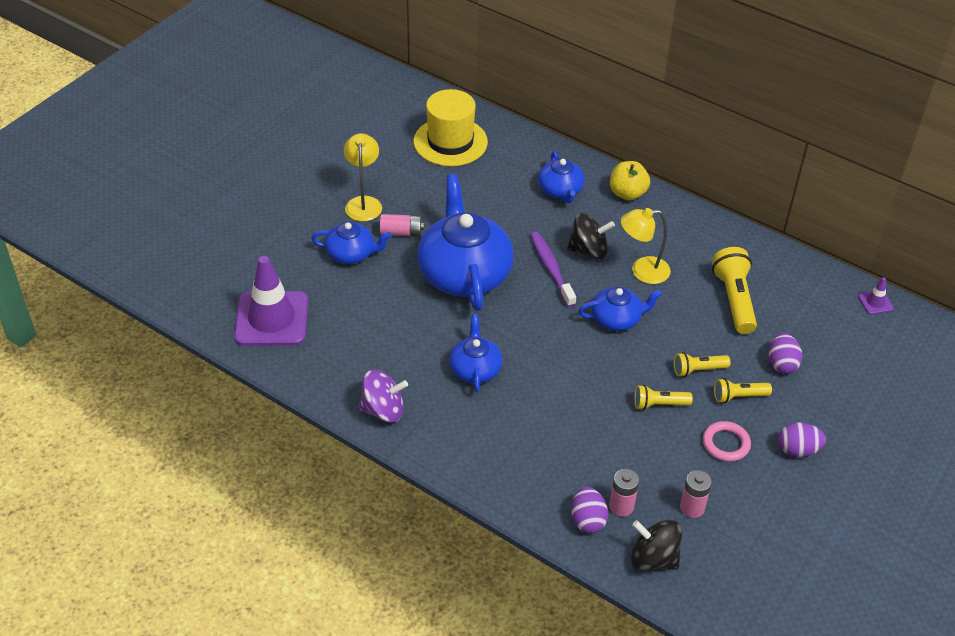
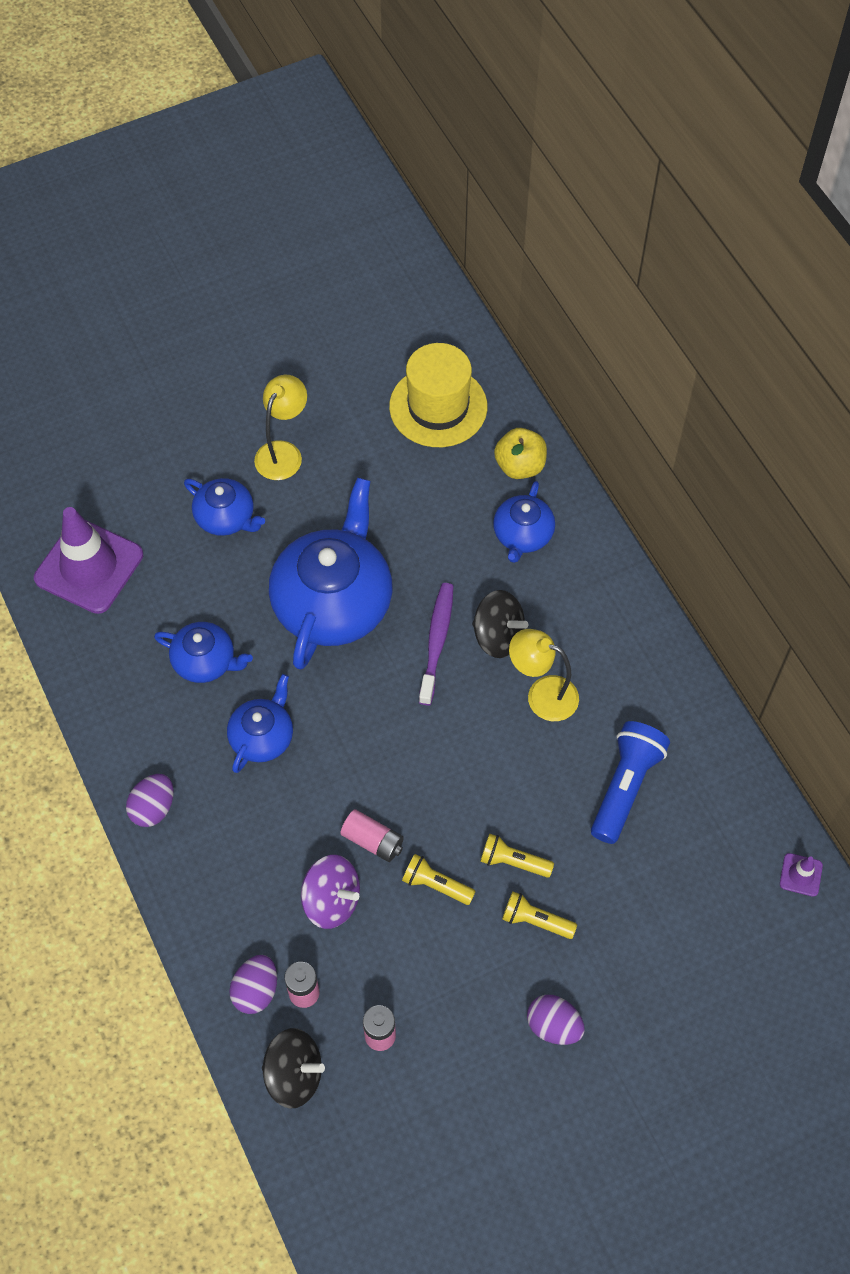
camera: 30 degrees right, 15 degrees up
purple spinning top [359,370,408,422] -> purple spinning top moved to [301,855,360,929]
pink battery [380,214,424,237] -> pink battery moved to [341,809,404,862]
blue teapot [578,287,662,331] -> blue teapot moved to [154,622,253,683]
yellow apple [610,161,650,200] -> yellow apple moved to [494,428,547,479]
black spinning top [631,520,682,571] -> black spinning top turned 135 degrees clockwise [262,1028,325,1109]
pink ring [703,421,751,462] -> none
yellow flashlight [712,247,757,334] -> blue flashlight [591,721,670,844]
purple egg [768,333,802,374] -> purple egg moved to [126,774,174,827]

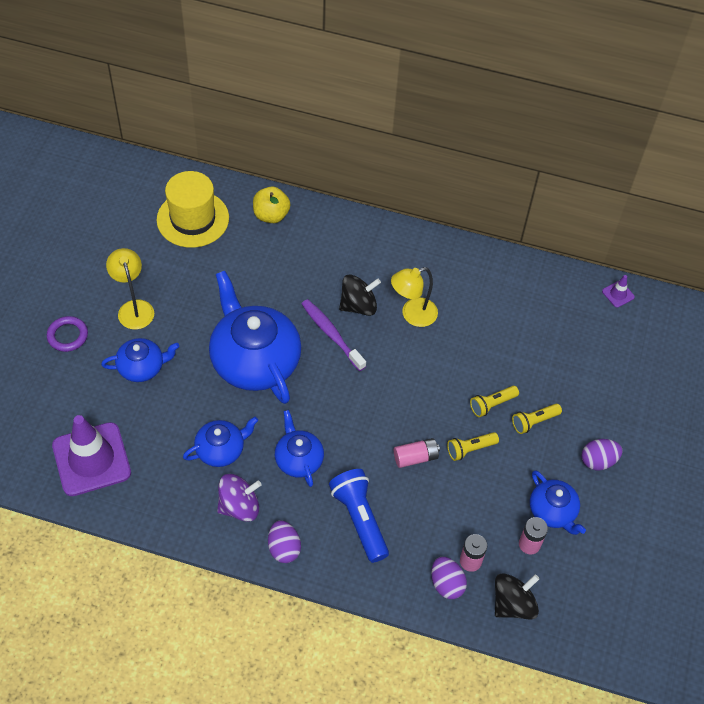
camera: 50 degrees left, 5 degrees down
purple spinning top [301,855,360,929] -> purple spinning top moved to [217,474,262,522]
blue teapot [493,481,555,563] -> blue teapot moved to [530,470,586,535]
blue flashlight [591,721,670,844] -> blue flashlight moved to [329,469,389,563]
none -> purple ring [47,316,88,352]

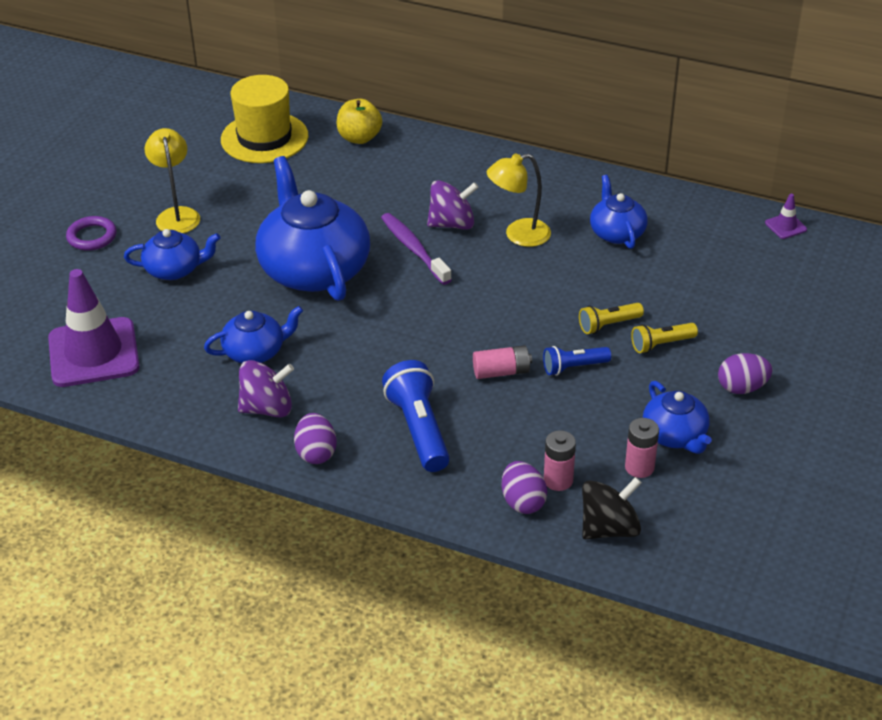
camera: 10 degrees right, 15 degrees down
blue teapot [275,410,324,487] -> blue teapot moved to [590,175,648,249]
black spinning top [339,275,381,316] -> purple spinning top [427,180,479,230]
yellow flashlight [447,432,499,461] -> blue flashlight [543,346,611,376]

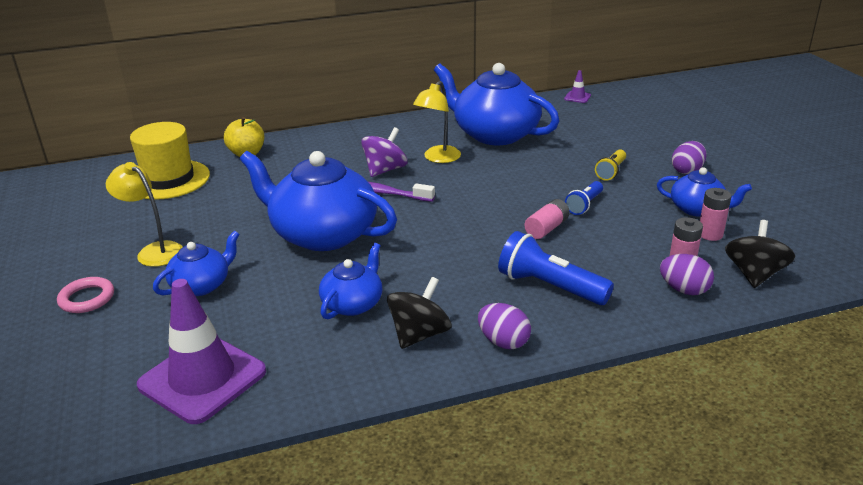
camera: 40 degrees left, 10 degrees down
purple ring [66,216,117,251] -> pink ring [57,277,114,313]
purple spinning top [238,360,294,417] -> black spinning top [387,277,452,349]
yellow flashlight [579,303,644,334] -> none
blue teapot [590,175,648,249] -> blue teapot [434,63,559,145], size x1.94

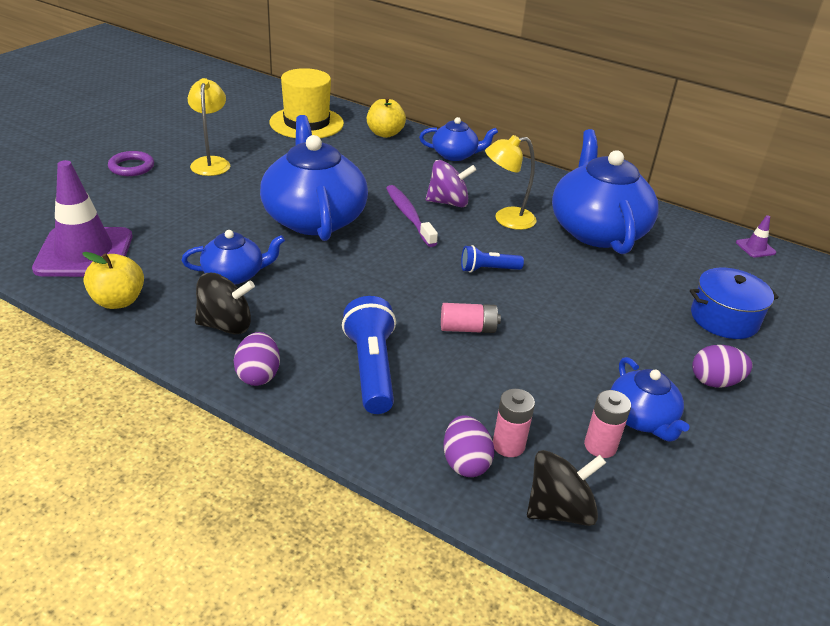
camera: 45 degrees right, 5 degrees up
pink ring [57,277,114,313] -> purple ring [108,151,154,176]
blue teapot [153,231,240,296] -> blue teapot moved to [419,117,498,161]
blue flashlight [565,181,603,215] -> blue flashlight moved to [461,245,524,273]
yellow flashlight [595,149,626,181] -> none
none -> yellow apple [82,252,144,309]
none -> blue pot [690,268,779,339]

